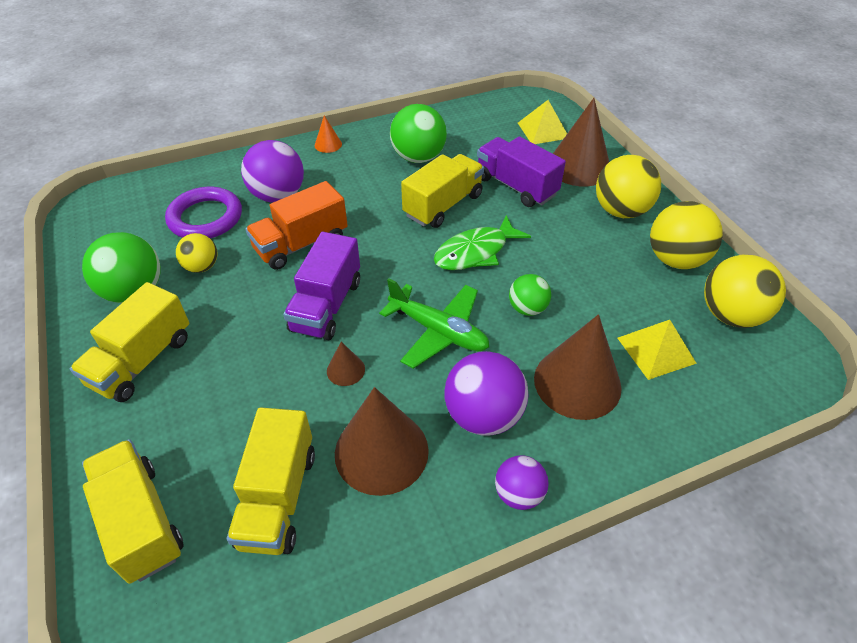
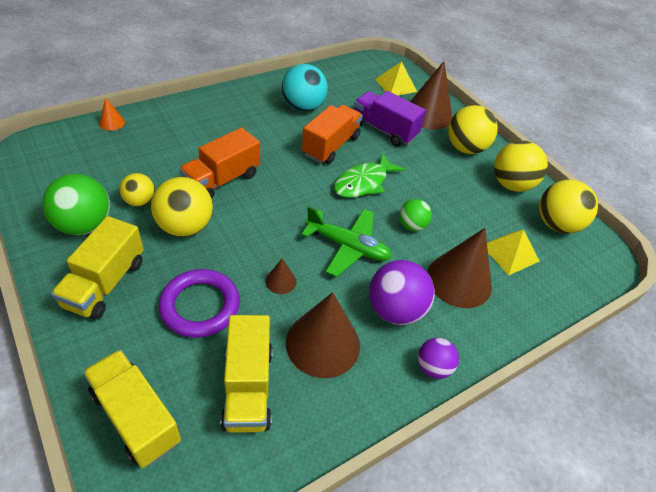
camera: 15 degrees left, 0 degrees up
purple ring [165,187,242,238] -> purple ring moved to [159,269,240,338]
purple ball [241,140,304,202] -> none
purple truck [283,232,360,340] -> none
orange cone [314,116,342,153] -> orange cone moved to [99,97,125,131]
green ball [390,104,447,163] -> turquoise ball [282,64,328,112]
yellow truck [401,154,484,228] -> orange truck [302,105,363,164]
none -> yellow ball [151,177,213,237]

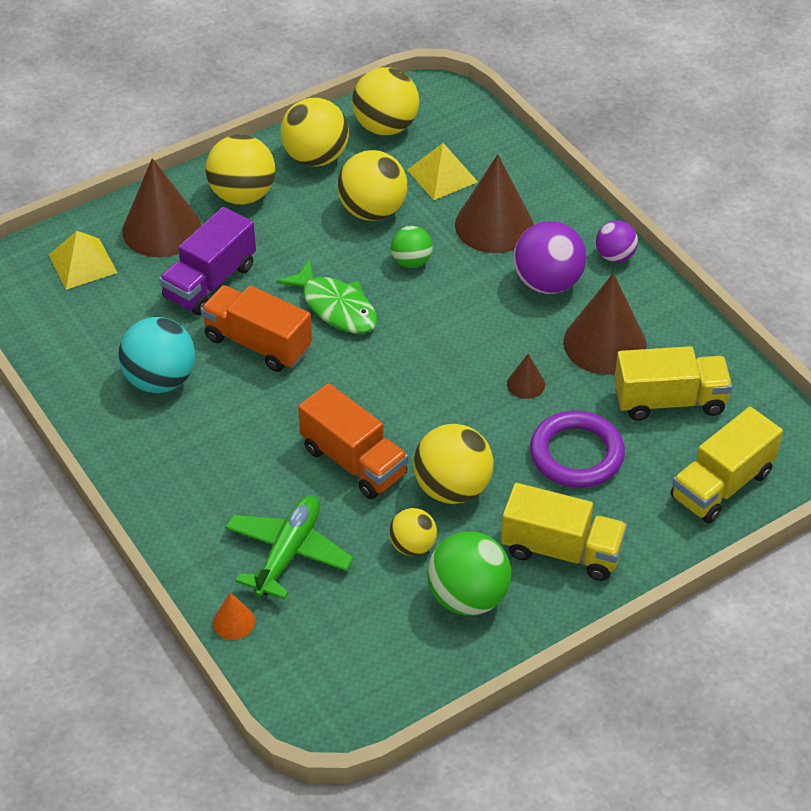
camera: 85 degrees left, 0 degrees up
green plane [301,206,392,277] -> green plane moved to [225,495,354,600]
none -> yellow ball [337,150,407,221]

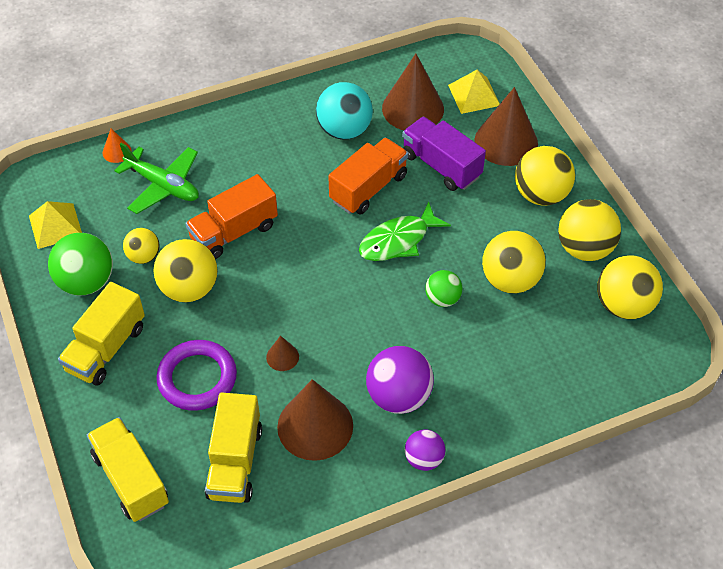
camera: 100 degrees right, 5 degrees up
yellow pyramid [407,143,478,200] -> yellow pyramid moved to [29,201,82,249]
brown cone [455,154,533,253] -> brown cone moved to [382,54,444,130]

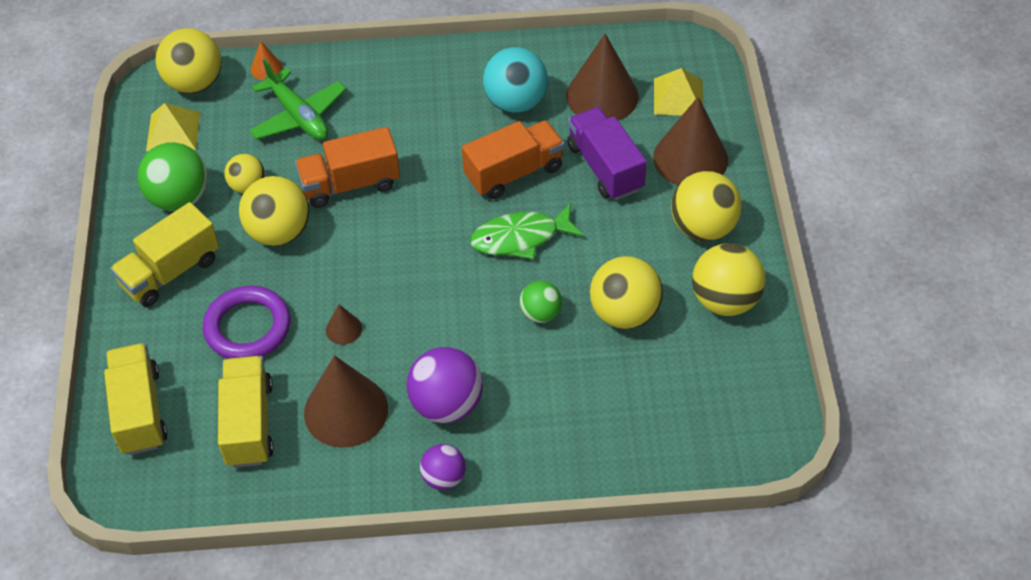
camera: 20 degrees right, 0 degrees up
yellow truck [205,392,262,503] -> yellow truck turned 150 degrees clockwise [218,356,274,468]
yellow ball [597,256,663,319] -> yellow ball moved to [156,28,221,93]

